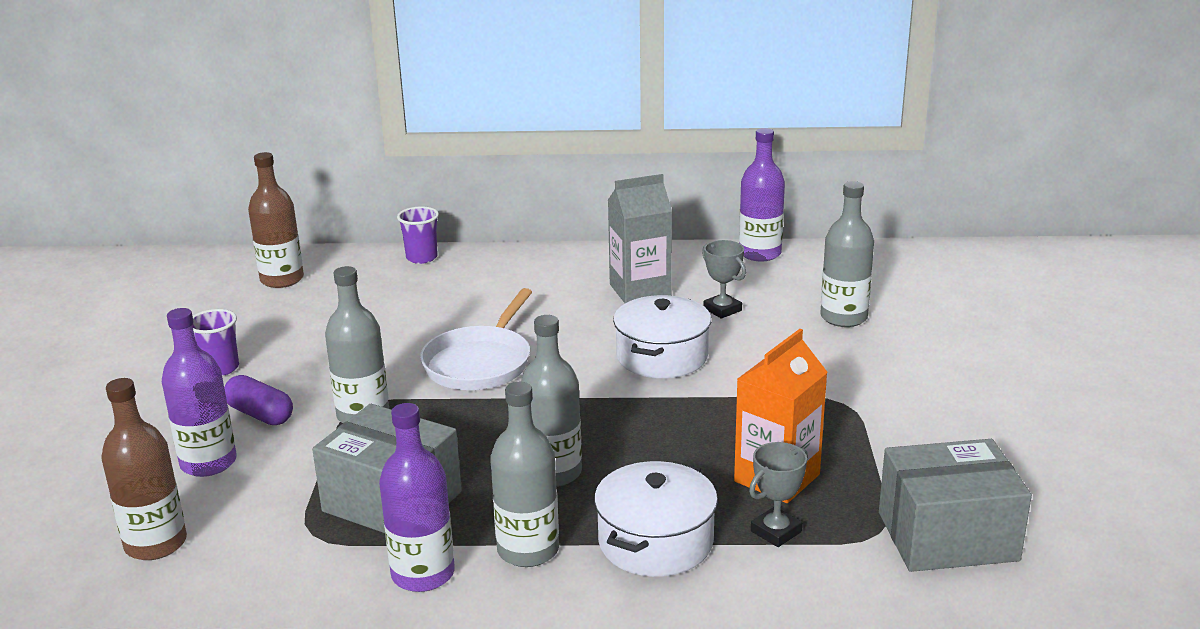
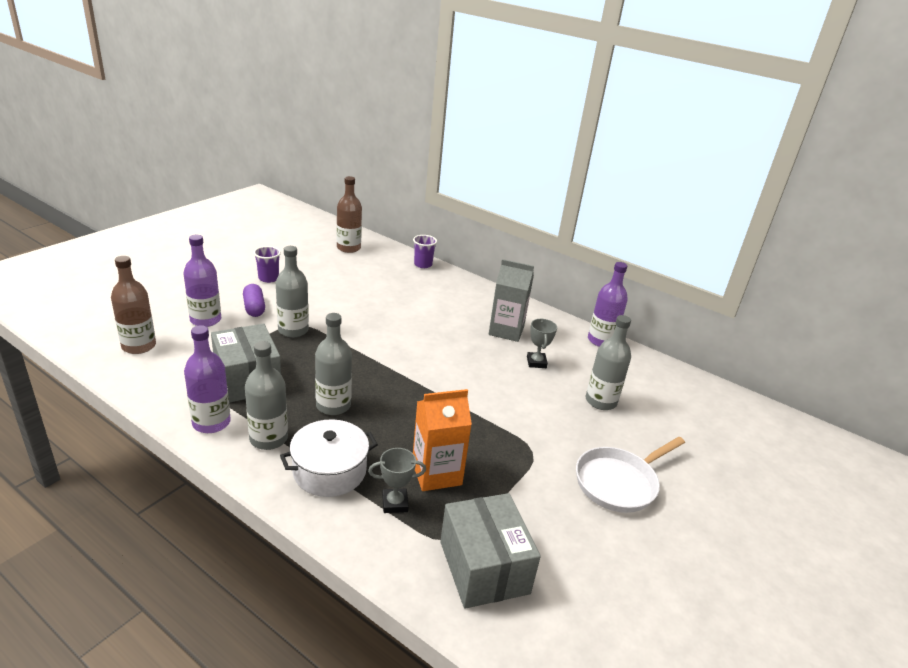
camera: 30 degrees right, 5 degrees up
white pan [420,288,532,390] -> white pan moved to [576,437,685,513]
white pot [613,295,711,378] -> none
grey box [879,439,1032,572] -> grey box turned 45 degrees clockwise [440,493,541,609]

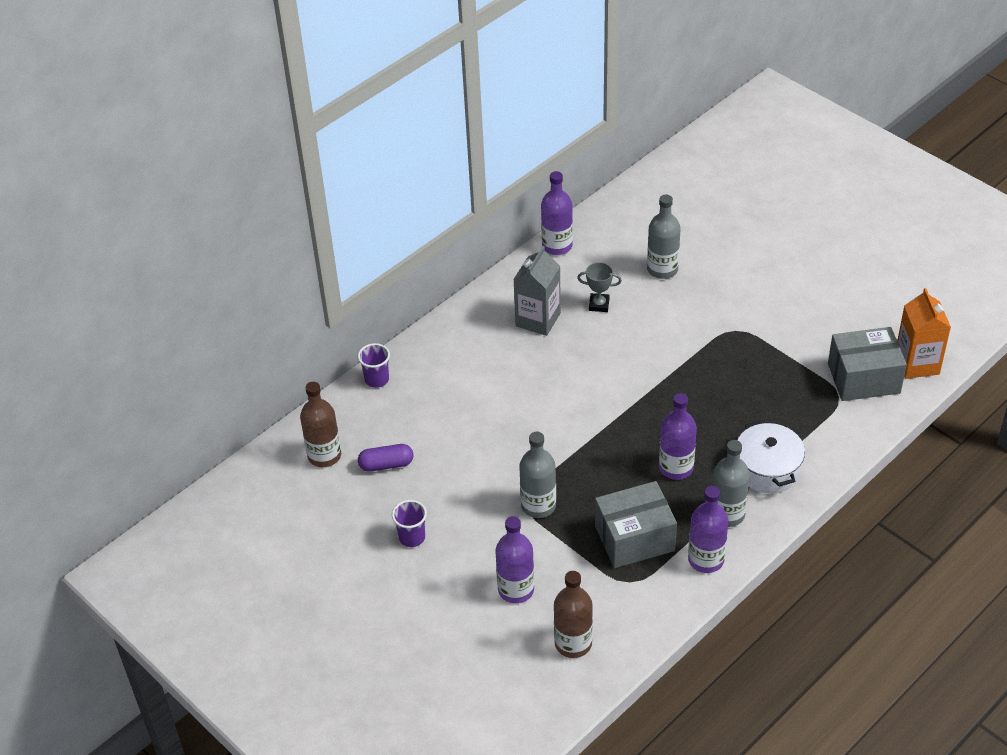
camera: 75 degrees left, 15 degrees up
purple capsule [243,284,265,317] -> purple capsule moved to [358,444,413,472]
grey bottle [315,313,352,415] -> purple bottle [659,393,697,480]
grey trophy [368,448,426,513] -> none
orange carton [413,389,472,491] -> orange carton moved to [897,288,951,379]
white pan [576,437,685,513] -> none

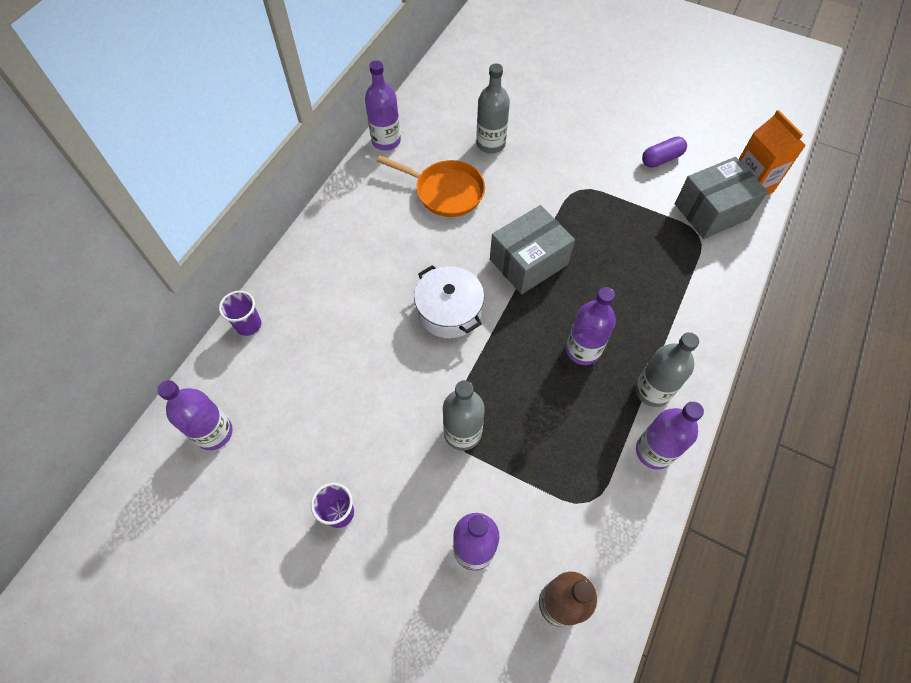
camera: 20 degrees left, 15 degrees up
brown bottle [300,382,341,467] -> purple bottle [157,380,233,450]
purple capsule [358,444,413,472] -> purple capsule moved to [642,136,687,168]
grey carton [513,246,561,336] -> none
grey trophy [577,262,622,312] -> orange pan [377,155,485,217]
grey box [595,481,677,568] -> grey box moved to [490,205,575,294]
white pot [738,420,805,493] -> white pot moved to [414,265,484,338]

